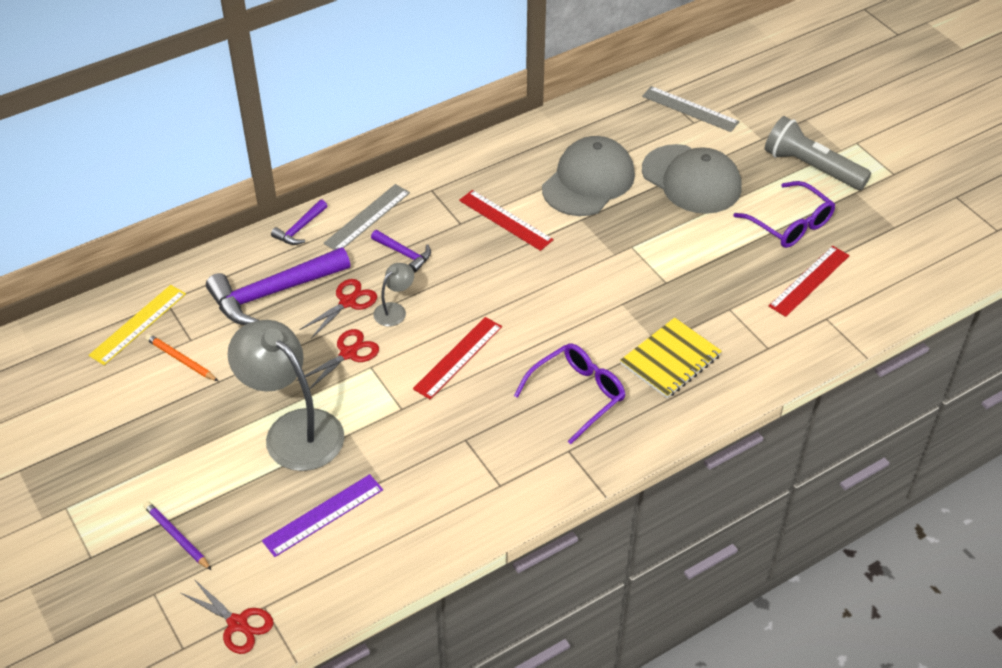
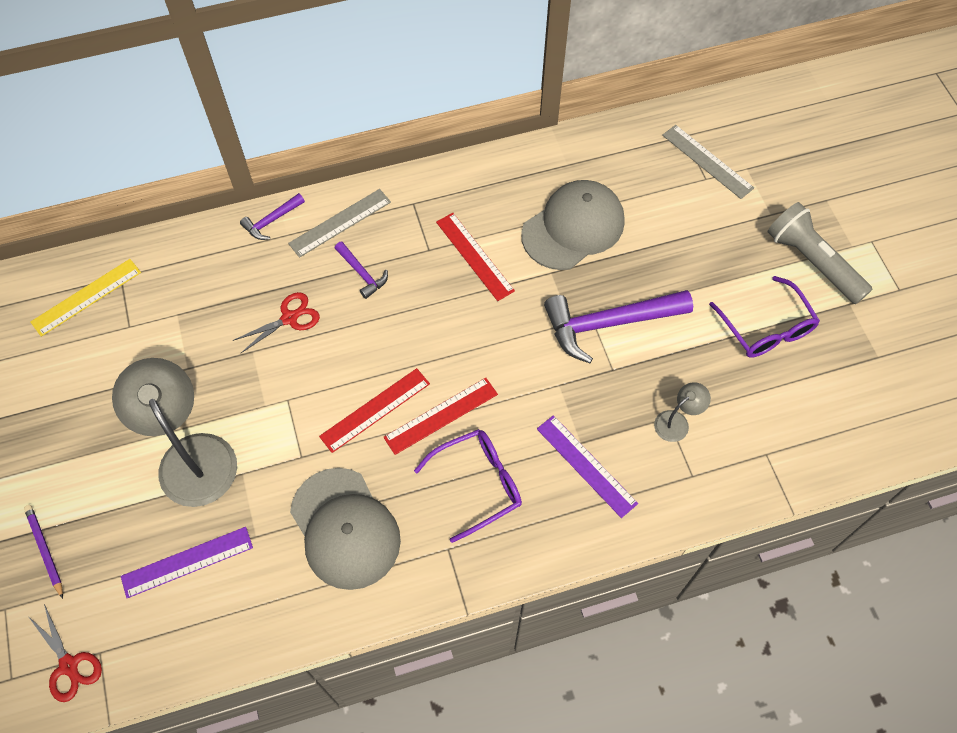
camera: 15 degrees right, 15 degrees up
orange pencil [145,334,218,381] -> none
purple hammer [206,247,350,325] -> purple hammer moved to [544,290,693,363]
red scissors [297,329,379,389] -> none
grey lamp [373,263,414,327] -> grey lamp moved to [654,382,711,442]
yellow notebook [620,318,722,398] -> purple ruler [537,415,638,518]
grey cap [642,144,741,214] -> grey cap moved to [290,468,401,590]
red ruler [769,246,850,317] -> red ruler moved to [383,378,498,455]

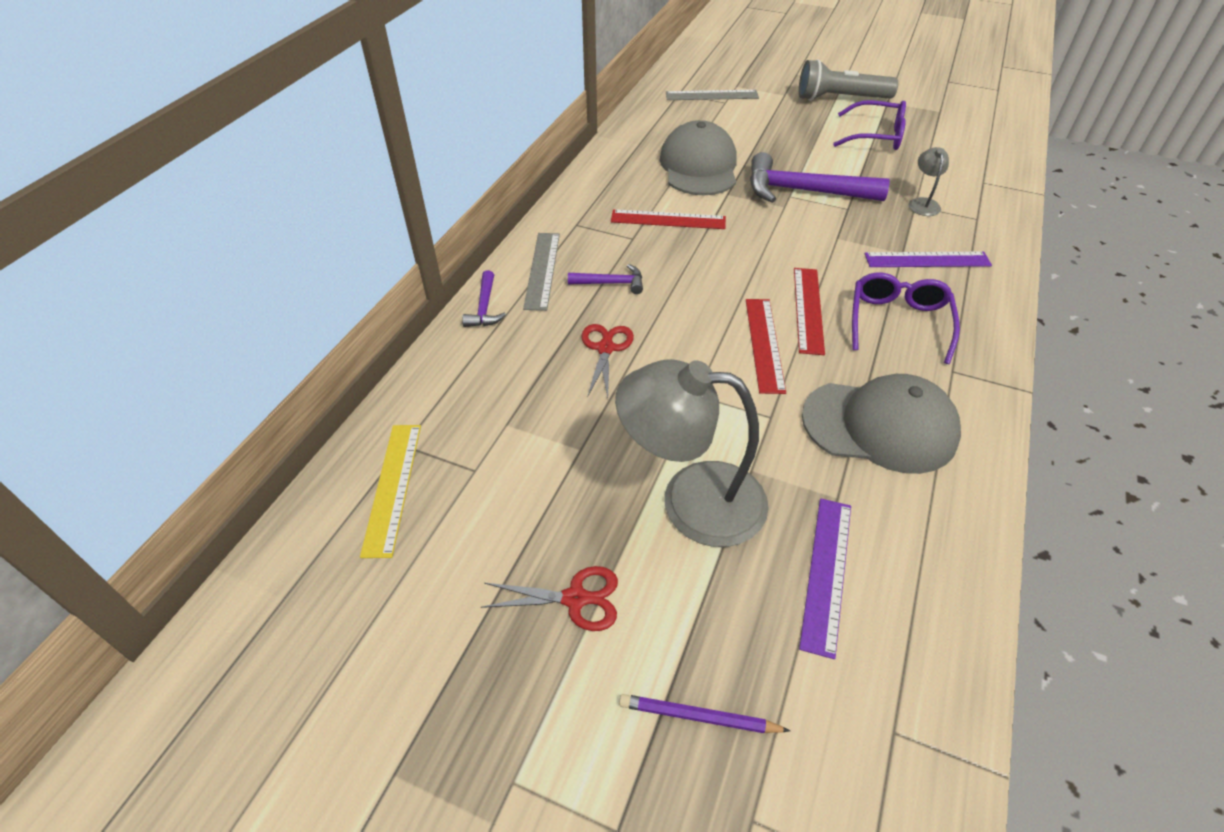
camera: 50 degrees left, 15 degrees down
red scissors [28,604,102,702] -> red scissors moved to [481,566,618,631]
purple hammer [544,290,693,363] -> purple hammer turned 75 degrees clockwise [750,152,890,203]

